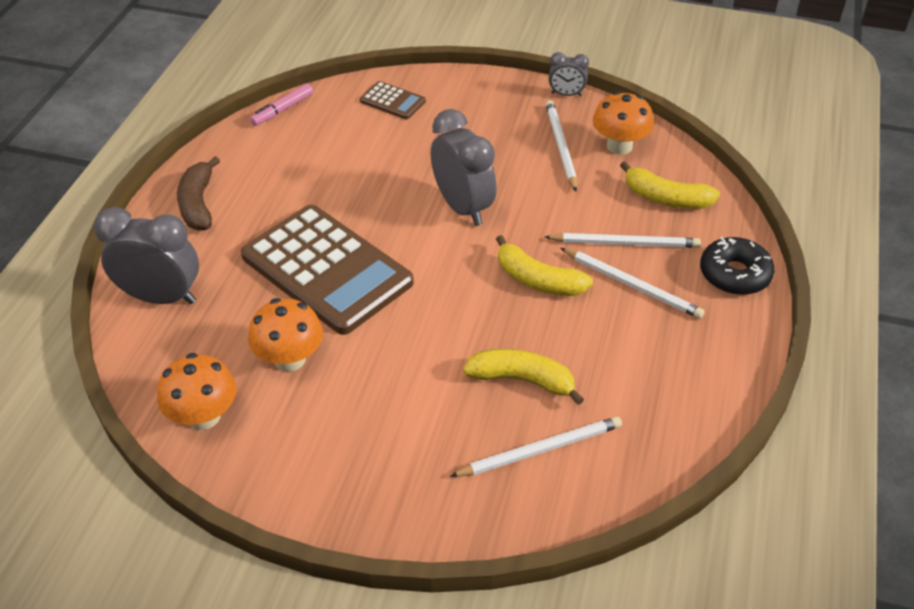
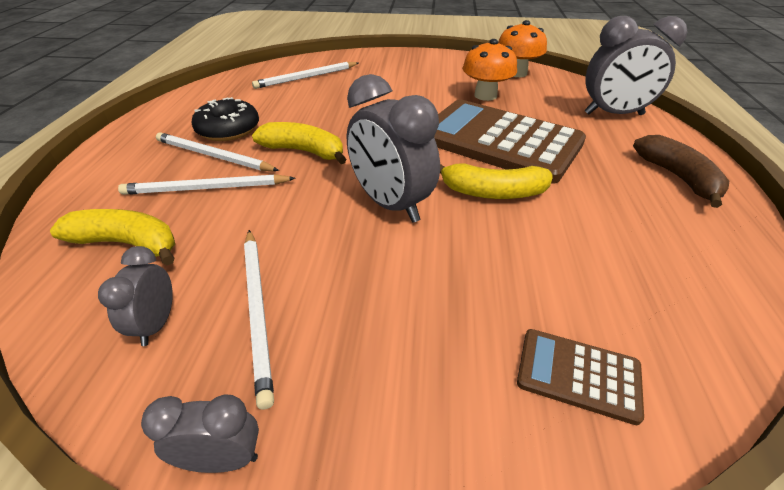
camera: 170 degrees right, 5 degrees down
pink marker [250,84,313,126] -> none
yellow banana [463,349,584,405] -> yellow banana moved to [440,163,552,199]
orange mushroom [593,91,654,155] -> grey clock [98,246,173,346]
black donut [700,237,774,295] -> black donut moved to [191,97,259,141]

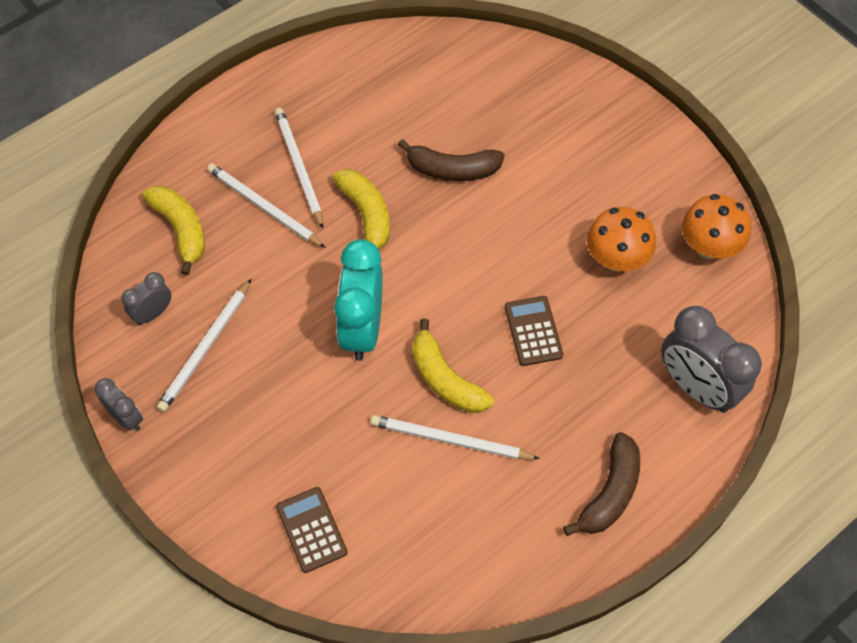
camera: 45 degrees right, 20 degrees up
black donut [191,97,259,141] -> none
white pencil [252,62,359,89] -> white pencil moved to [370,415,540,460]
grey clock [347,74,440,223] -> turquoise clock [334,239,383,361]
brown calculator [434,99,586,183] -> brown calculator [504,296,563,366], size x0.44
none -> brown banana [398,139,504,181]

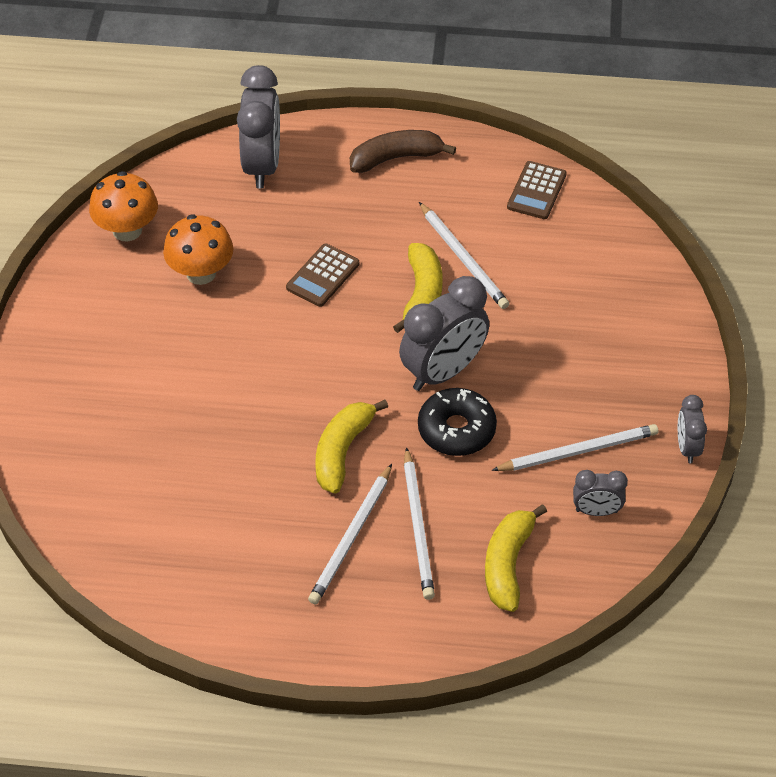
camera: 135 degrees left, 10 degrees down
brown calculator [276,487,348,573] -> brown calculator moved to [507,161,567,219]
turquoise clock [334,239,383,361] -> grey clock [399,276,489,391]
brown banana [398,139,504,181] -> none
none -> black donut [418,388,497,456]

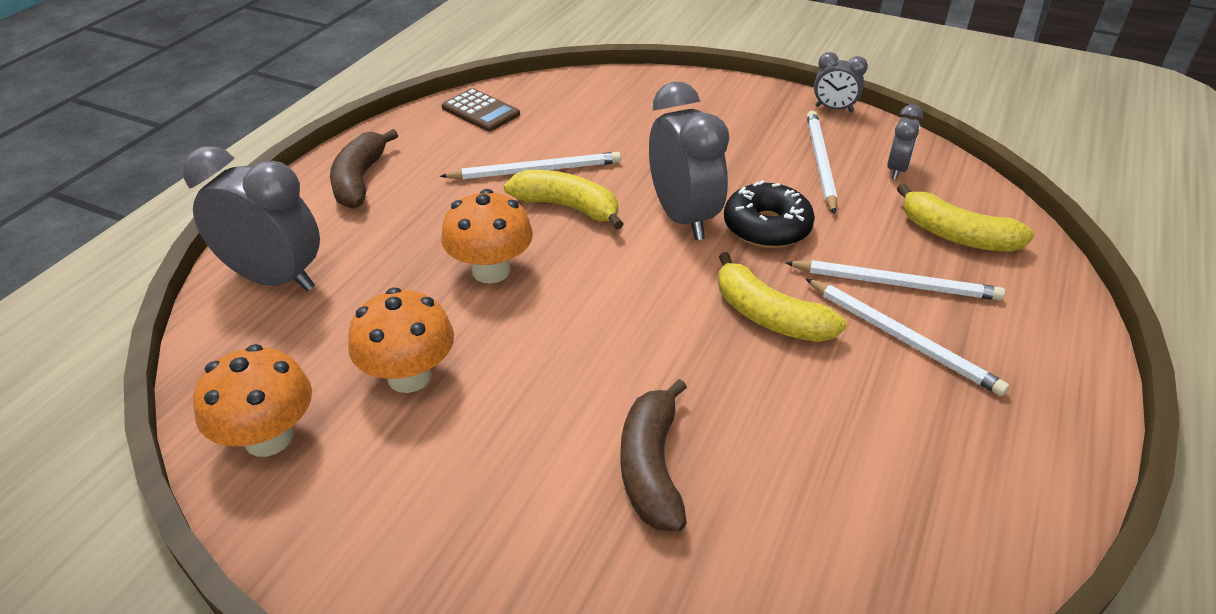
camera: 70 degrees left, 10 degrees down
brown calculator [286,243,359,307] -> orange mushroom [441,189,533,284]
none -> brown banana [620,379,687,531]

